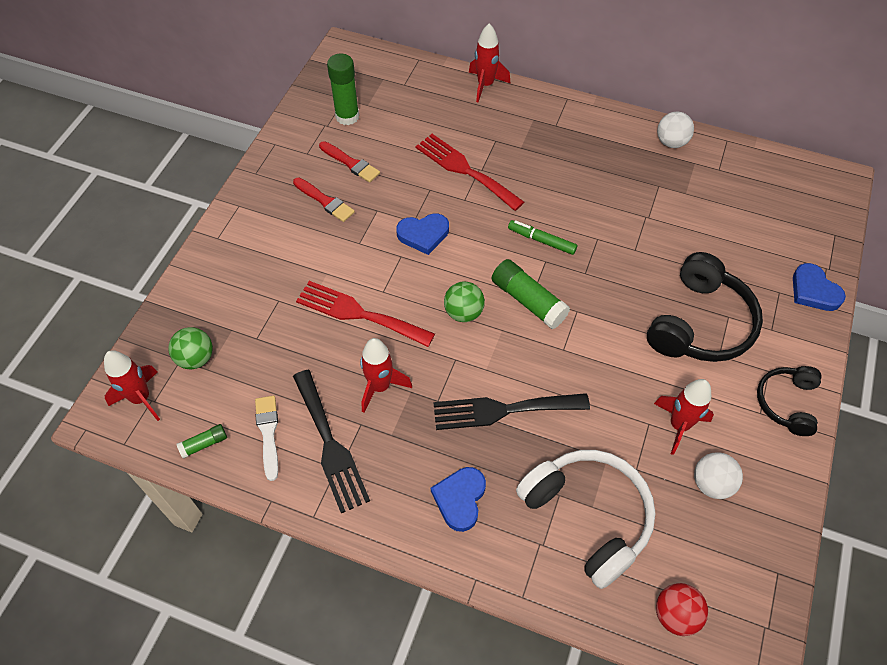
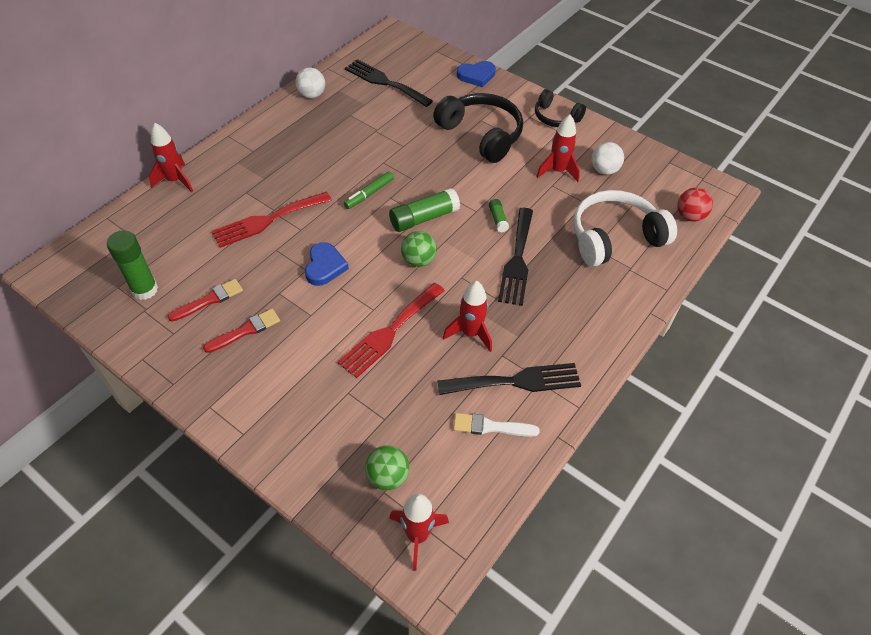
camera: 75 degrees left, 5 degrees down
green glue stick [177,424,227,459] -> green glue stick moved to [489,199,509,232]
blue heart [431,467,486,532] -> none
none -> black fork [345,59,433,107]

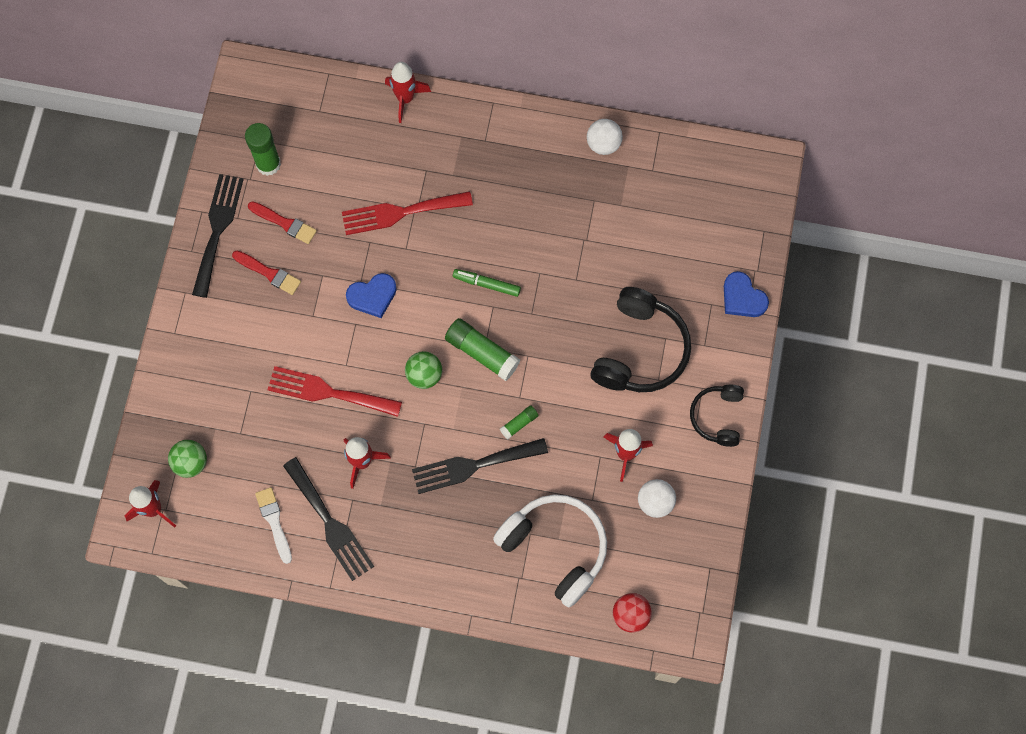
camera: 65 degrees right, 20 degrees up
red fork [212,192,332,248] -> red fork turned 45 degrees counterclockwise [342,191,473,235]
black fork [345,59,433,107] -> black fork moved to [192,174,244,298]

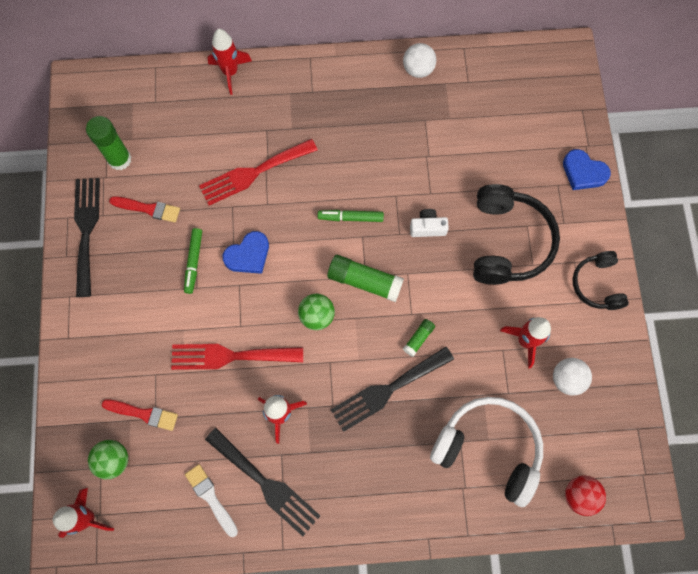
camera: 15 degrees left, 0 degrees up
red brush [232,251,301,295] -> red brush moved to [102,399,178,431]
none -> green marker [184,228,202,294]
none -> white camera [410,209,449,237]

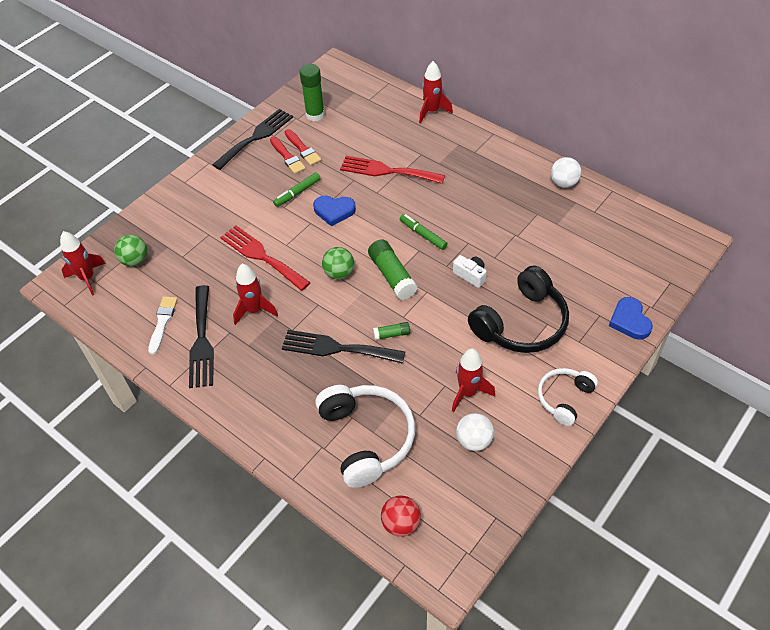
camera: 45 degrees right, 20 degrees down
red brush [102,399,178,431] -> red brush moved to [270,137,306,174]
black headphones [572,251,629,310] -> white headphones [538,368,598,426]

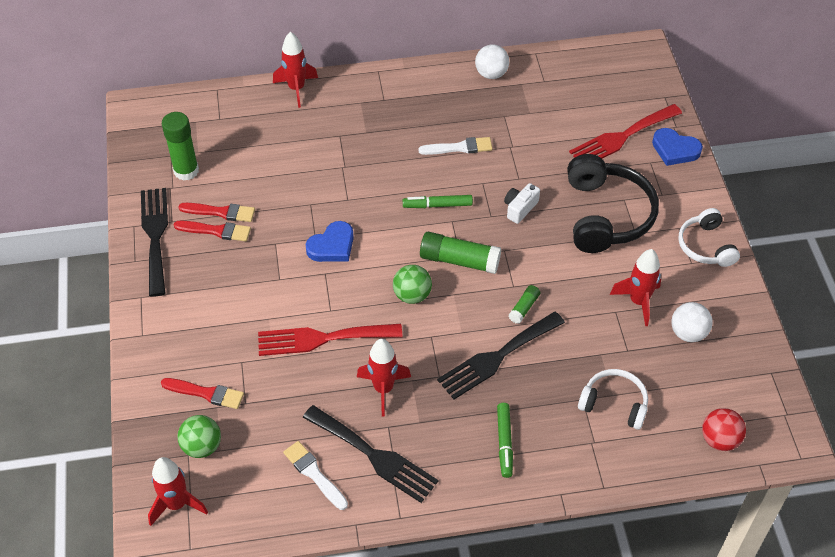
camera: 50 degrees left, 0 degrees up
green marker [273,172,321,207] -> green marker moved to [497,403,513,478]
white headphones [315,385,415,488] -> white headphones [578,369,648,430], size x0.59
red fork [340,156,445,184] -> red fork moved to [569,104,682,158]
white camera [453,255,487,288] -> white camera turned 45 degrees counterclockwise [504,183,540,224]
none -> red brush [161,378,244,409]
none -> white brush [418,137,493,155]

